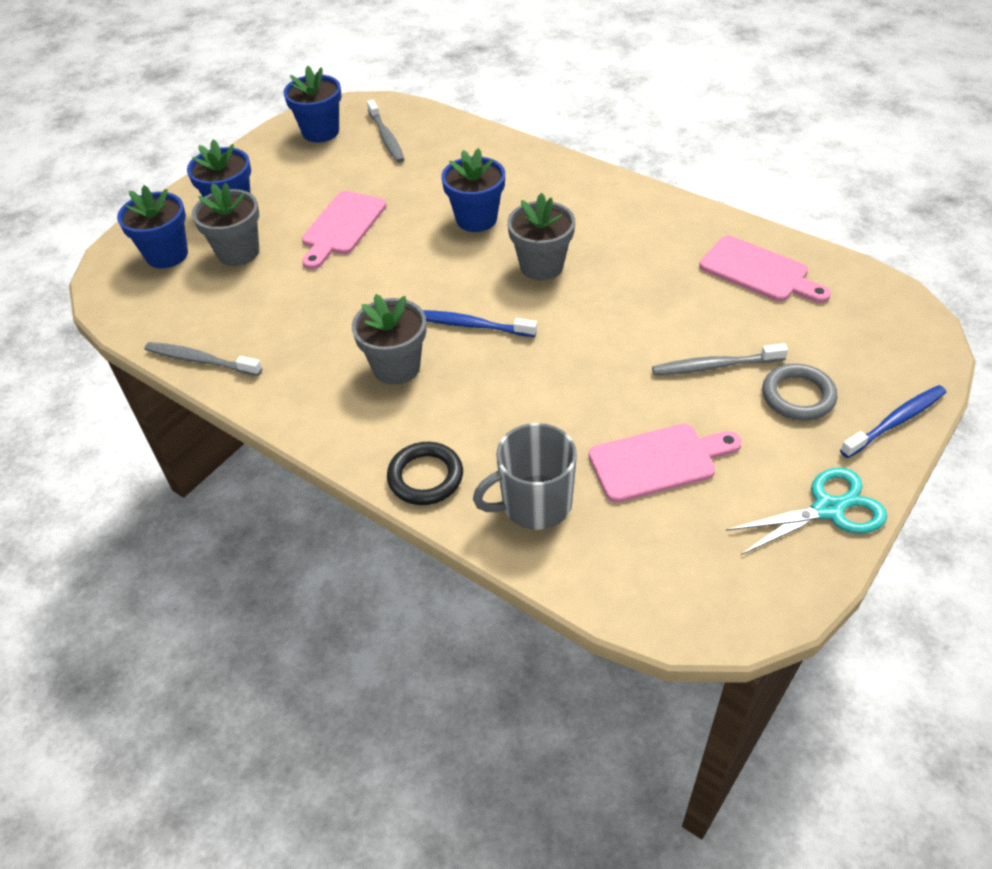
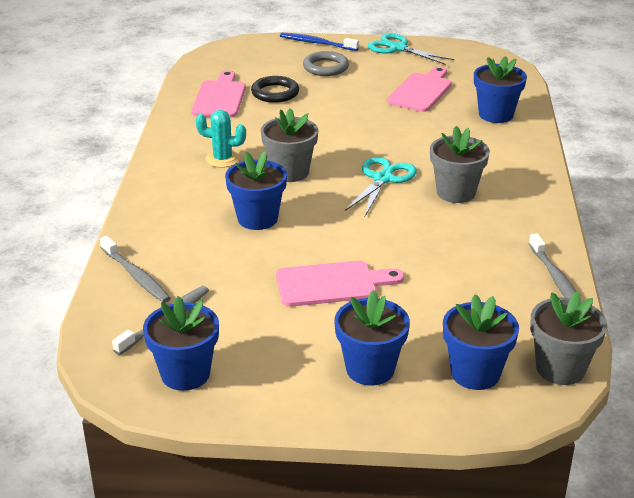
camera: 125 degrees left, 15 degrees down
grey flower pot [192,183,259,266] -> grey flower pot moved to [530,291,607,385]
black ring [387,442,463,505] -> black ring moved to [251,76,299,103]
blue toothbrush [423,310,537,337] -> turquoise scissors [345,157,417,216]
grey mug [473,423,577,530] -> blue flower pot [474,56,527,123]
pink cutting board [589,424,742,503] -> pink cutting board turned 75 degrees clockwise [387,66,452,112]
grey toothbrush [652,343,788,375] -> grey toothbrush moved to [100,236,171,303]
none -> turquoise cactus [195,110,246,168]

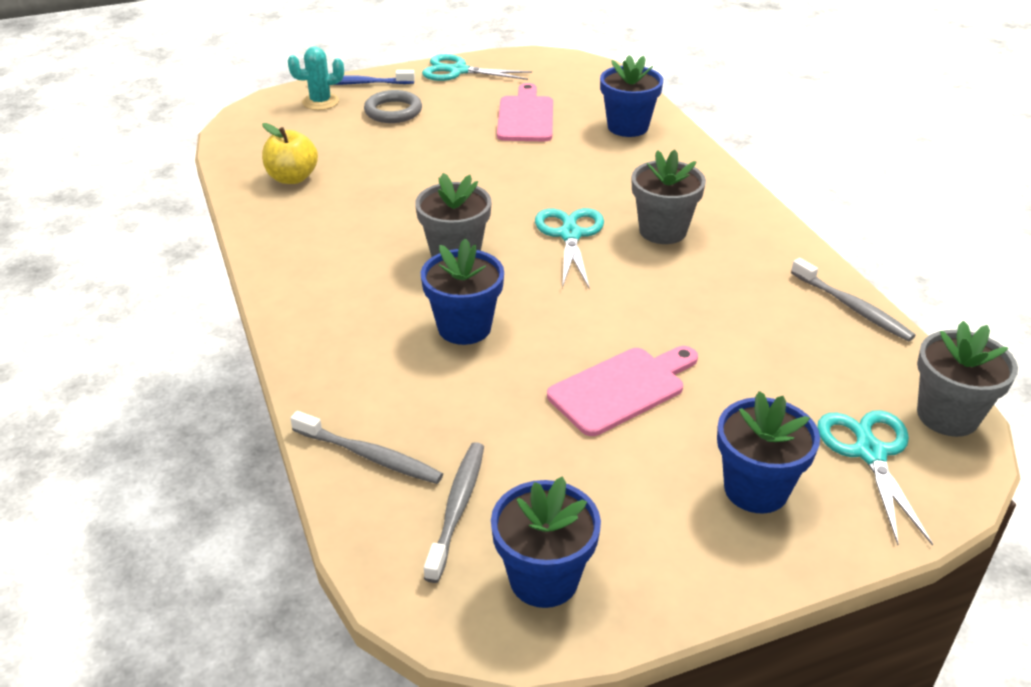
camera: 25 degrees left, 5 degrees up
pink cutting board [191,70,246,118] -> yellow apple [262,123,318,184]
turquoise cactus [195,110,246,168] -> turquoise cactus moved to [288,46,344,110]
black ring [251,76,299,103] -> none
blue flower pot [443,294,519,390] -> turquoise scissors [817,410,933,546]

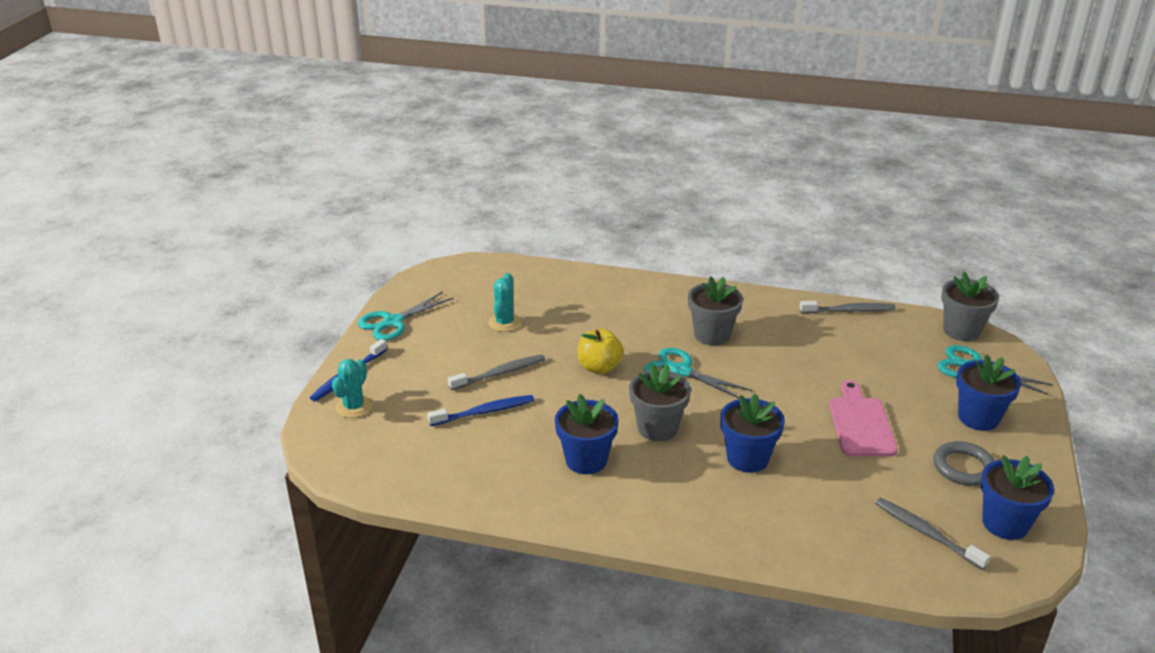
camera: 55 degrees left, 5 degrees down
yellow apple [262,123,318,184] -> yellow apple moved to [577,329,624,374]
grey toothbrush [290,411,443,484] -> grey toothbrush moved to [448,354,545,391]
grey ring [364,90,422,123] -> grey ring moved to [933,441,995,486]
pink cutting board [497,83,553,141] -> turquoise cactus [488,273,521,332]
blue flower pot [600,55,663,137] -> blue flower pot moved to [555,394,618,474]
none -> blue toothbrush [427,395,534,426]

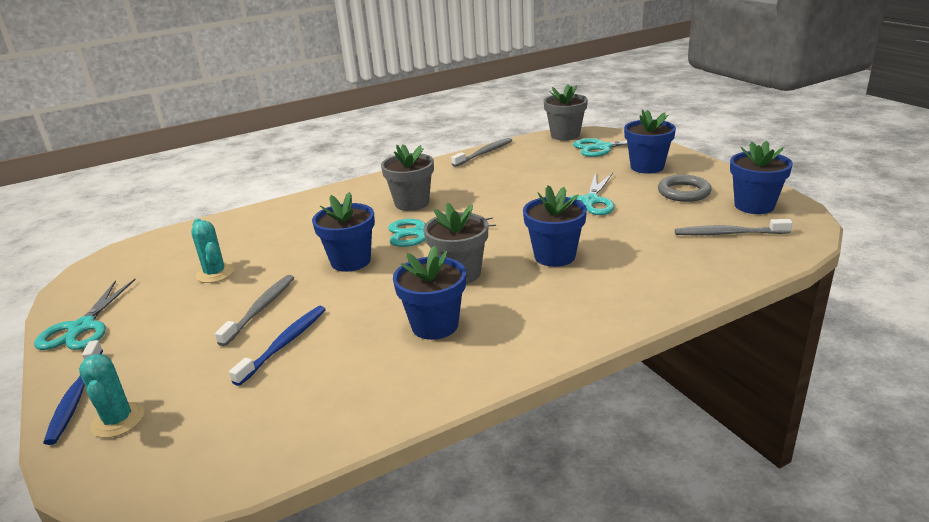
camera: 40 degrees left, 5 degrees down
yellow apple [577,329,624,374] -> blue flower pot [312,192,375,272]
pink cutting board [829,380,898,456] -> turquoise scissors [569,172,614,215]

